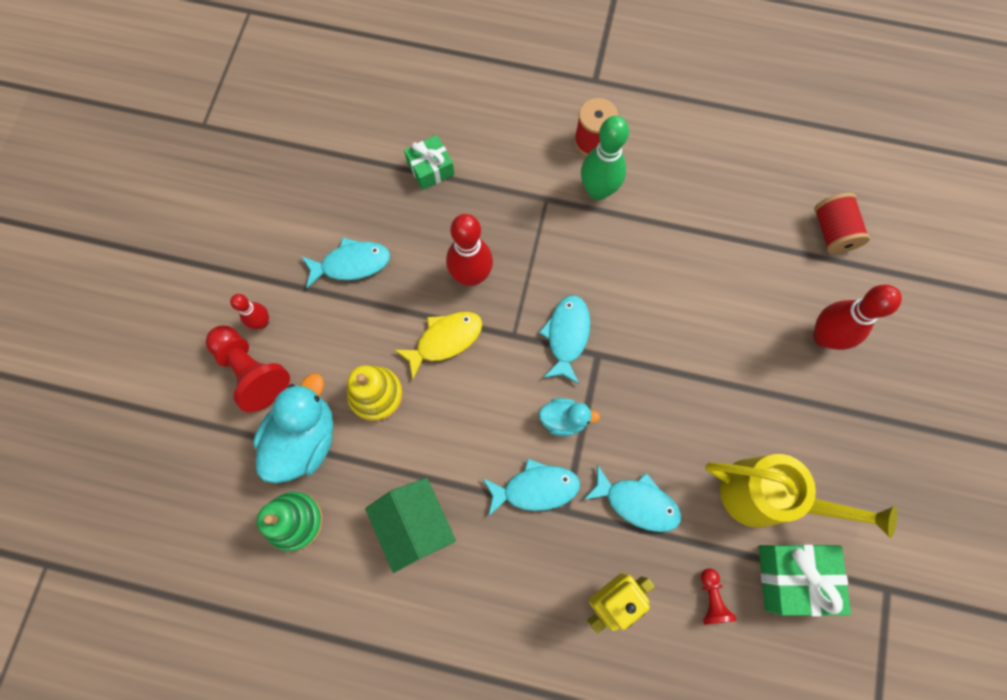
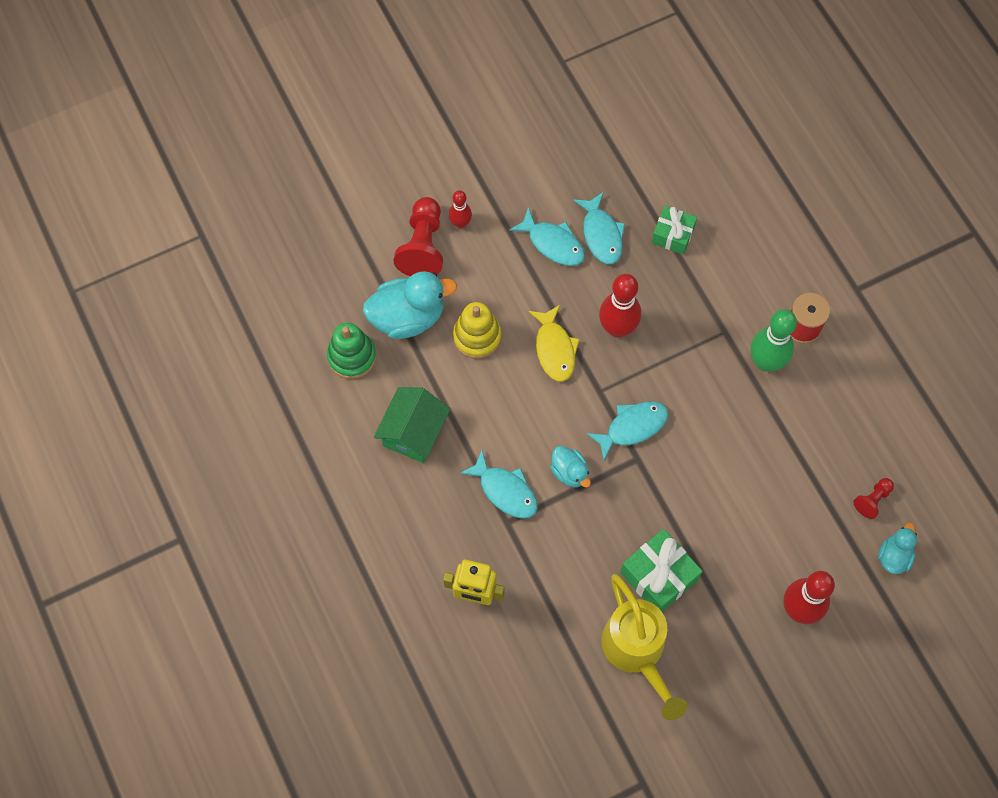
camera: 50 degrees right, 5 degrees down
yellow fish [395,312,482,380] -> yellow fish turned 60 degrees clockwise [528,305,580,382]
turquoise fish [583,464,681,532] -> turquoise fish moved to [573,192,625,264]
red pawn [701,568,737,625] -> red pawn moved to [854,478,894,519]
green gift [759,544,851,616] -> green gift moved to [620,529,703,611]
red spool [814,193,870,254] -> turquoise duck [878,523,917,574]

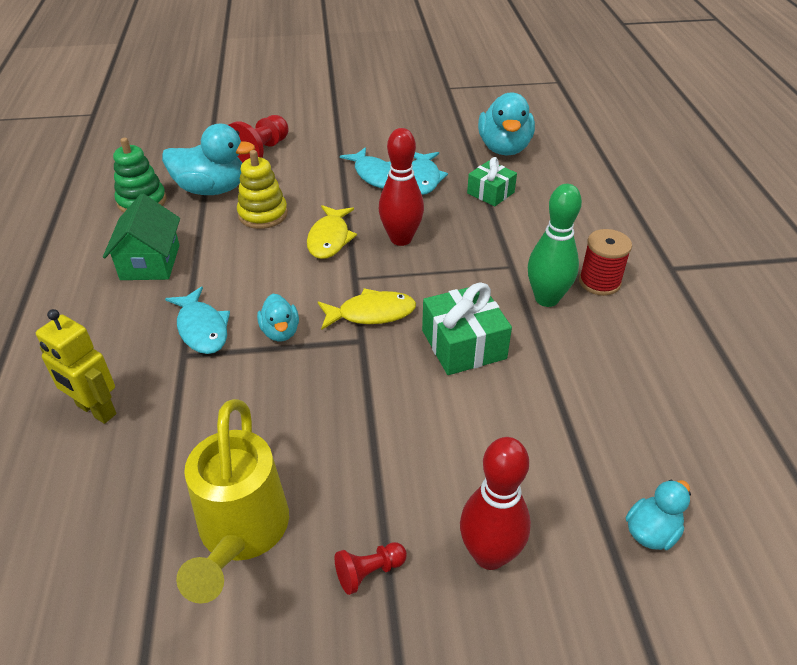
camera: 20 degrees right, 25 degrees down
green house [374,387,450,463] -> green house turned 45 degrees counterclockwise [103,193,180,280]
red bowling pin [449,190,472,229] -> none
turquoise fish [586,402,668,461] -> yellow fish [318,288,416,330]
green gift [620,529,703,611] -> green gift moved to [422,283,512,375]
red pawn [854,478,894,519] -> red pawn moved to [335,542,407,595]
none -> turquoise duck [478,93,535,155]

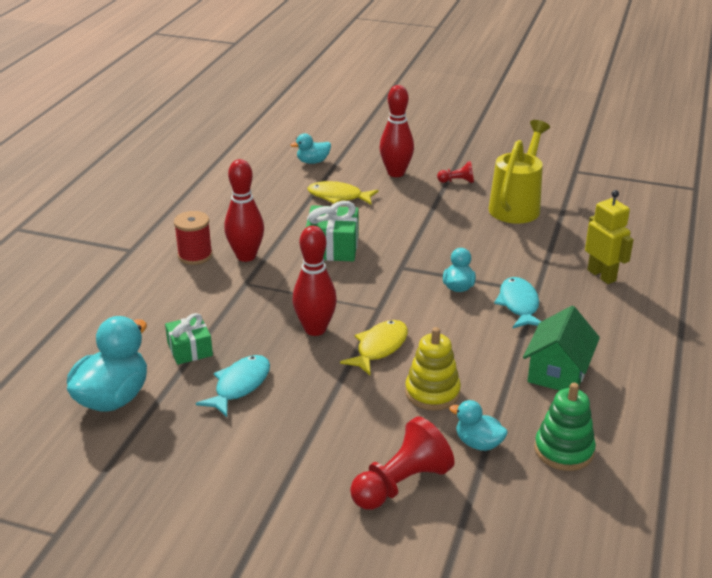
camera: 155 degrees left, 10 degrees down
turquoise duck [162,124,255,195] -> turquoise duck [449,400,508,451], size x0.54
yellow fish [318,288,416,330] -> yellow fish moved to [307,181,379,205]
turquoise fish [340,147,391,188] -> none
green bowling pin [528,184,582,307] -> red bowling pin [224,159,264,262]

